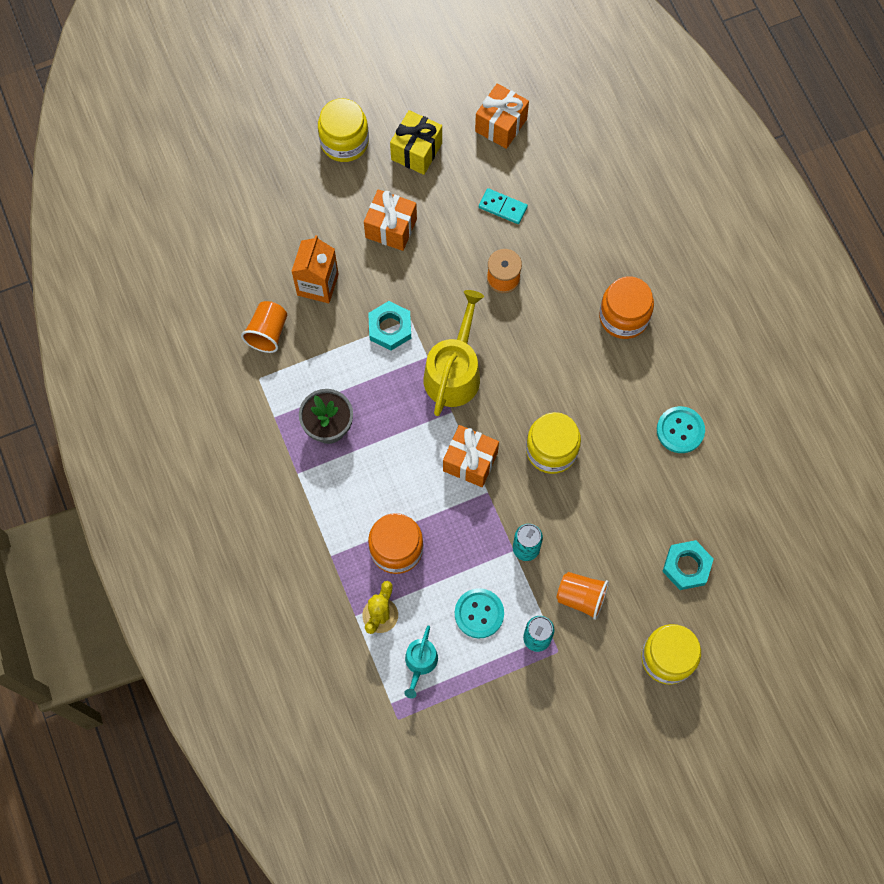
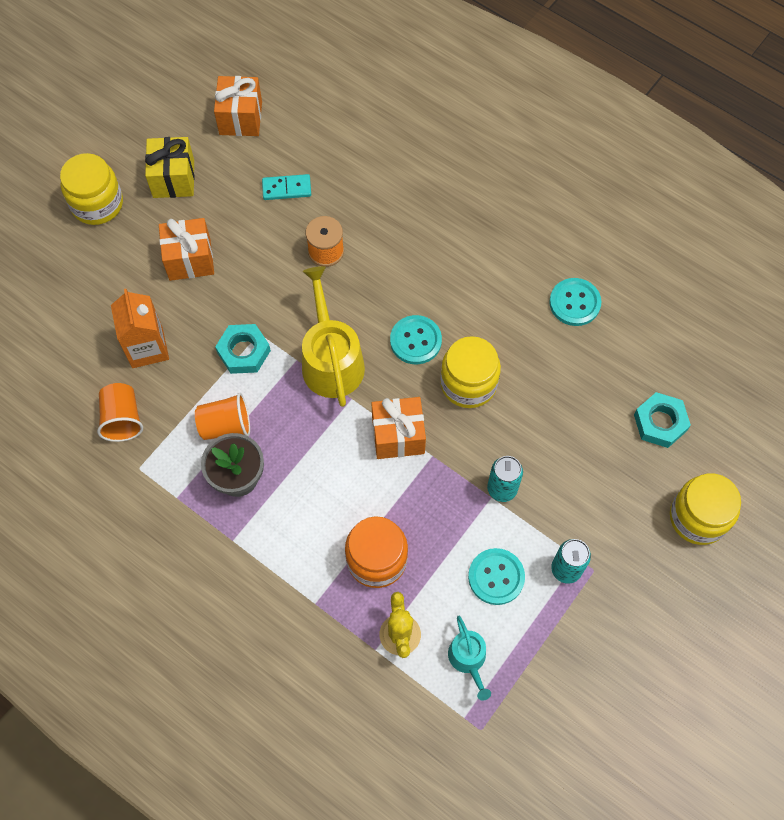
camera: 30 degrees left, 5 degrees down
orange cup [556,572,609,620] -> orange cup moved to [195,393,250,440]
orange jar [599,276,654,339] -> none
none -> turquoise button [390,315,442,364]

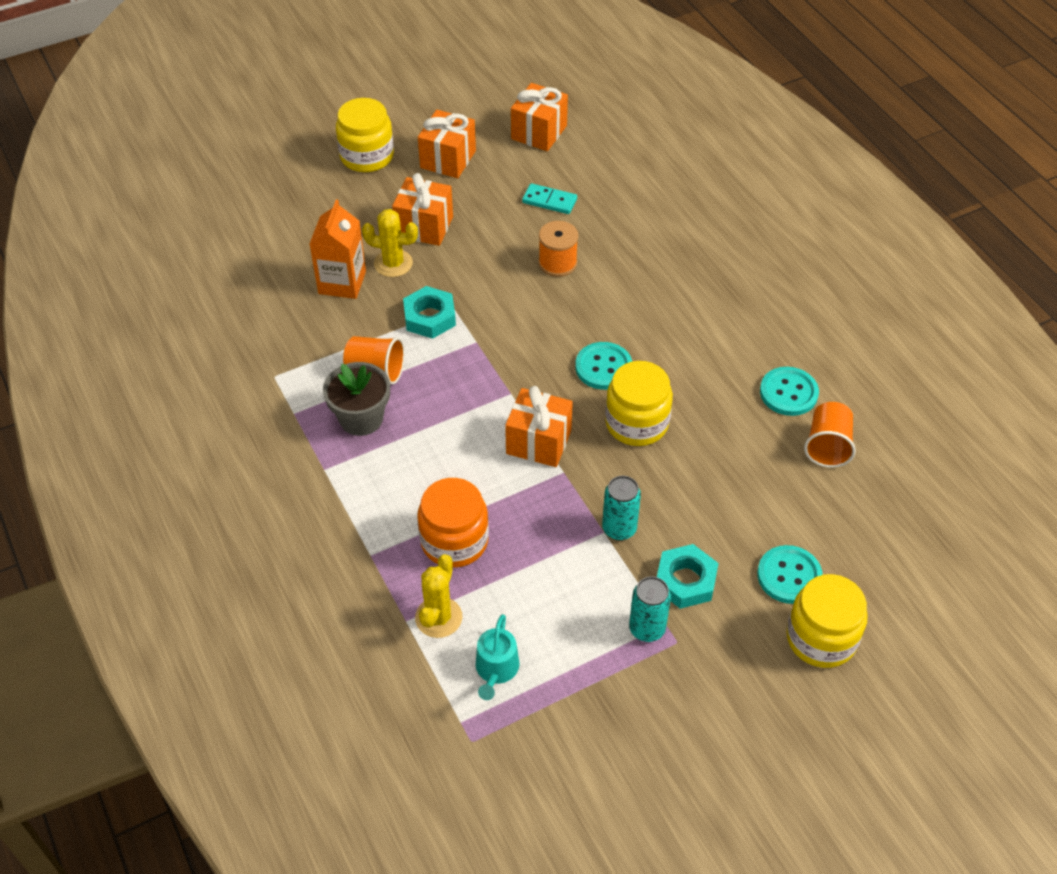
camera: 25 degrees right, 15 degrees down
orange cup [97,383,143,442] -> orange cup moved to [804,402,856,468]
yellow gift [145,137,195,198] -> orange gift [418,110,476,178]
yellow watering can [302,266,365,407] -> none
turquoise button [468,548,525,605] -> turquoise button moved to [757,545,823,604]
turquoise nut [634,392,691,448] -> turquoise nut moved to [657,544,719,609]
none -> yellow cactus [362,209,418,277]

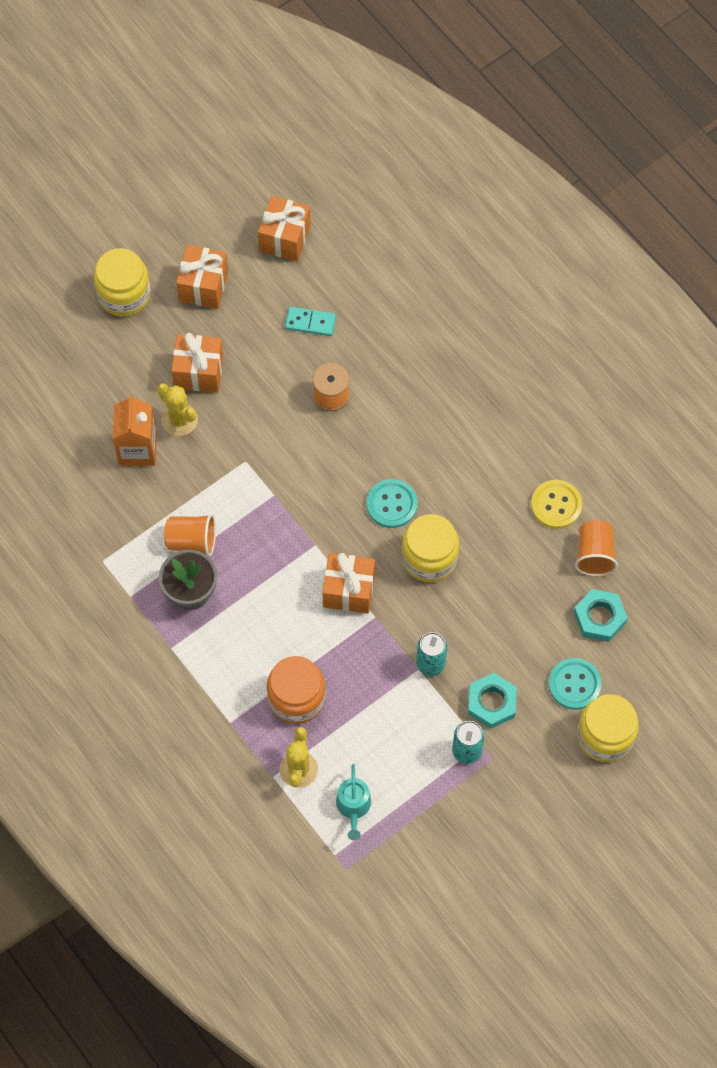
camera: 10 degrees left, 15 degrees up
yellow cactus [362,209,418,277] -> yellow cactus turned 45 degrees clockwise [157,383,198,436]
turquoise nut [403,286,456,339] -> turquoise nut moved to [574,589,628,642]
turquoise button [760,367,819,416] -> yellow button [531,480,582,529]

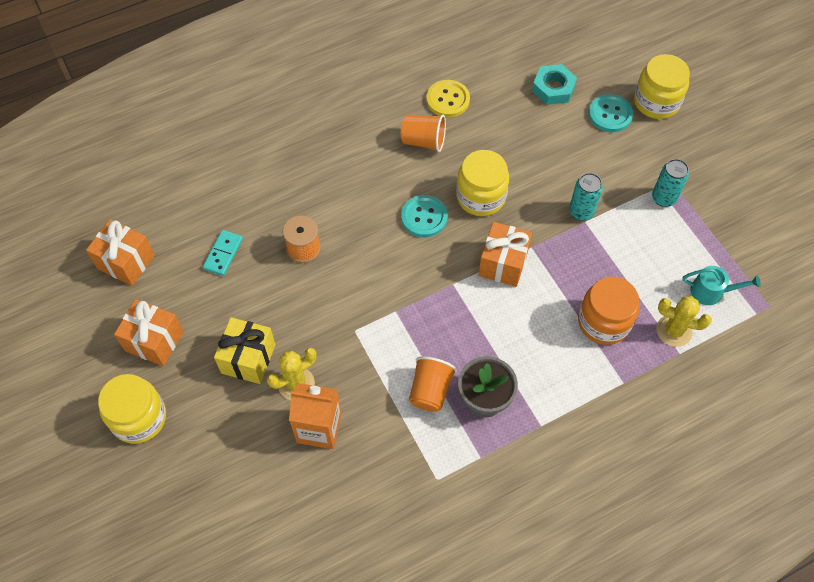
camera: 80 degrees left, 5 degrees down
orange gift [171,333,224,393] -> yellow gift [214,317,276,384]
turquoise nut [468,673,517,729] -> none
orange cup [575,520,618,576] -> orange cup moved to [401,115,446,152]

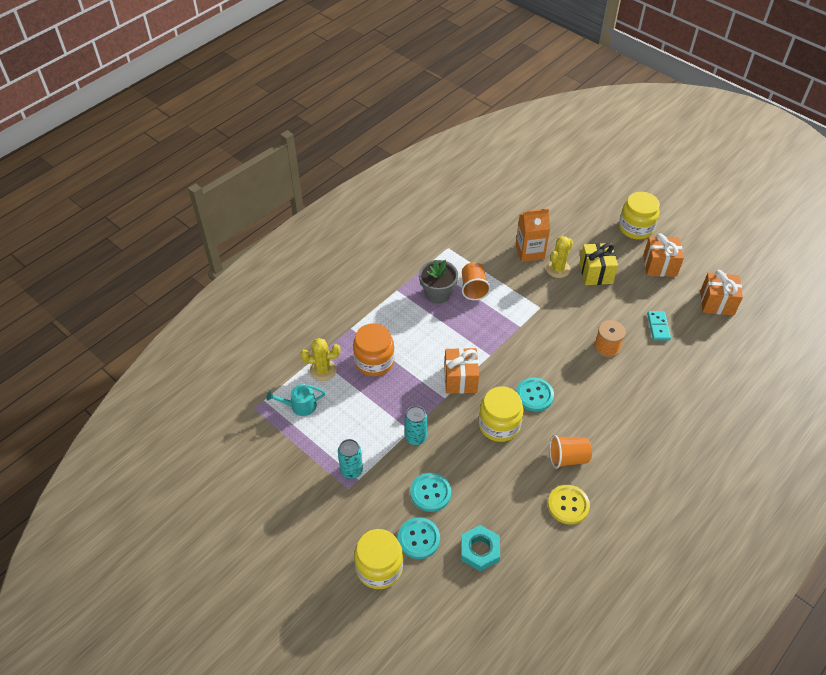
camera: 160 degrees right, 10 degrees down
none -> turquoise button [410,473,451,512]

